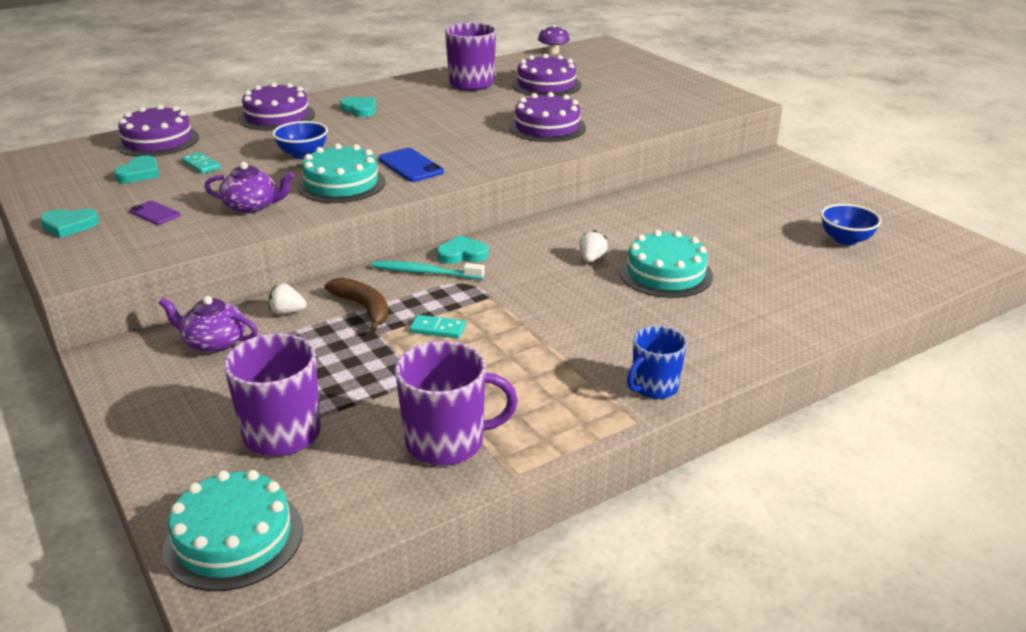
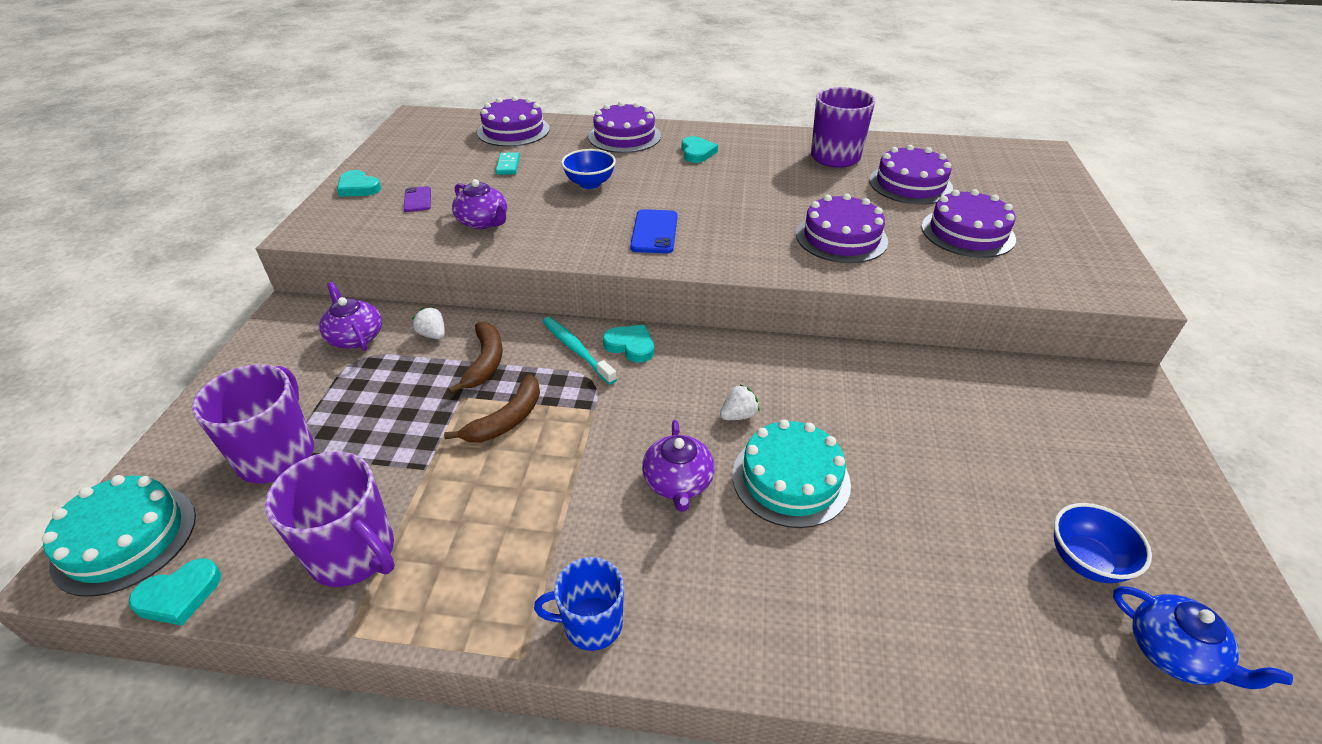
camera: 40 degrees right, 10 degrees up
turquoise heart [114,155,159,183] -> turquoise heart moved to [128,558,221,626]
turquoise cake [297,143,386,203] -> none
turquoise domino [410,315,466,338] -> brown banana [444,374,540,442]
purple mushroom [538,25,570,54] -> none
none -> purple teapot [642,420,715,512]
none -> purple cake [922,189,1016,258]
none -> blue teapot [1113,586,1293,689]

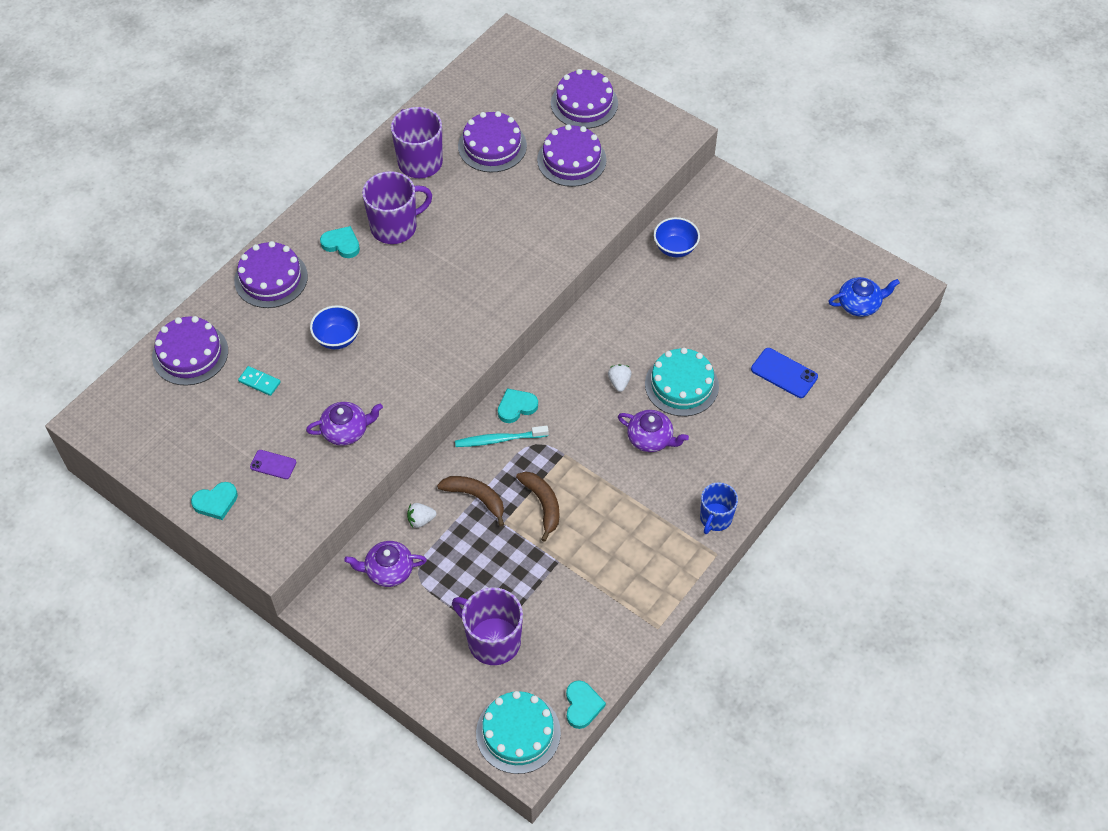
camera: 60 degrees left, 15 degrees up
purple mug [265,451,395,587] -> purple mug moved to [362,171,432,244]
blue phone [630,209,678,253] -> blue phone moved to [751,348,818,398]
purple cake [796,193,888,263] -> purple cake moved to [551,69,618,129]
blue bowl [1054,503,1152,583] -> blue bowl moved to [654,217,700,257]

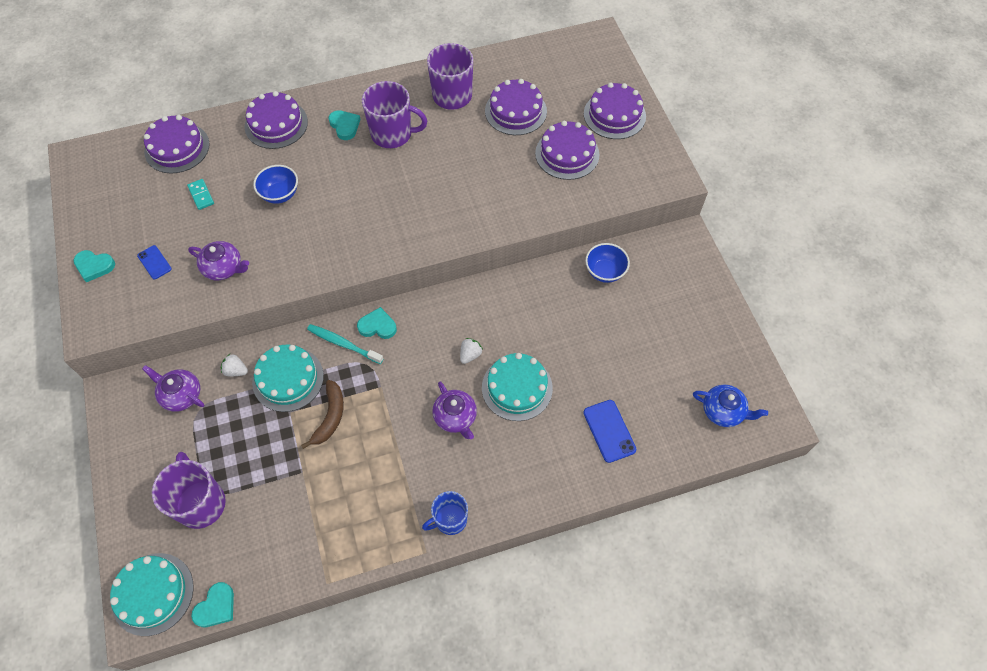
camera: 35 degrees right, 5 degrees up
purple phone [250,450,296,479] -> blue phone [137,245,172,280]
brown banana [437,476,504,527] -> turquoise cake [252,345,324,412]

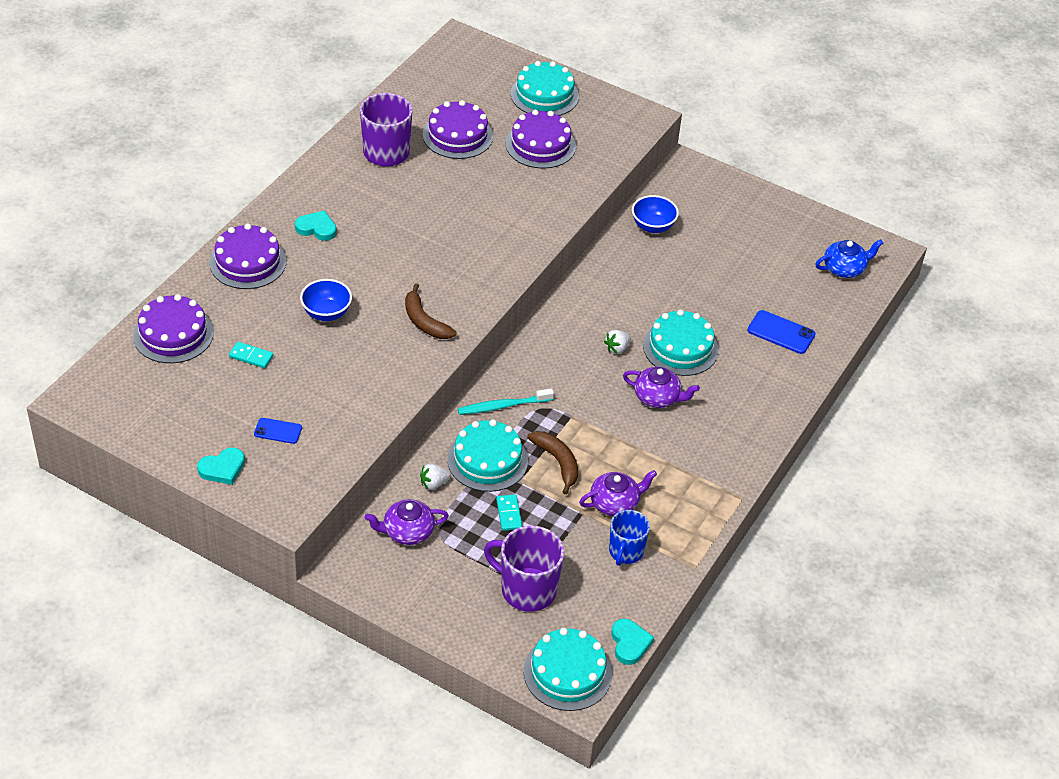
camera: 45 degrees left, 15 degrees down
purple teapot [188,241,249,280] -> purple teapot moved to [579,470,657,516]
turquoise heart [357,307,397,339] -> none
purple mug [362,81,427,148] -> none
blue mug [422,491,468,535] -> blue mug moved to [609,510,650,566]
white strawberry [460,338,483,364] -> white strawberry turned 120 degrees counterclockwise [604,330,631,354]
purple cake [584,82,646,139] -> turquoise cake [511,61,579,116]
none -> brown banana [405,283,457,339]
none -> turquoise domino [496,495,522,531]

